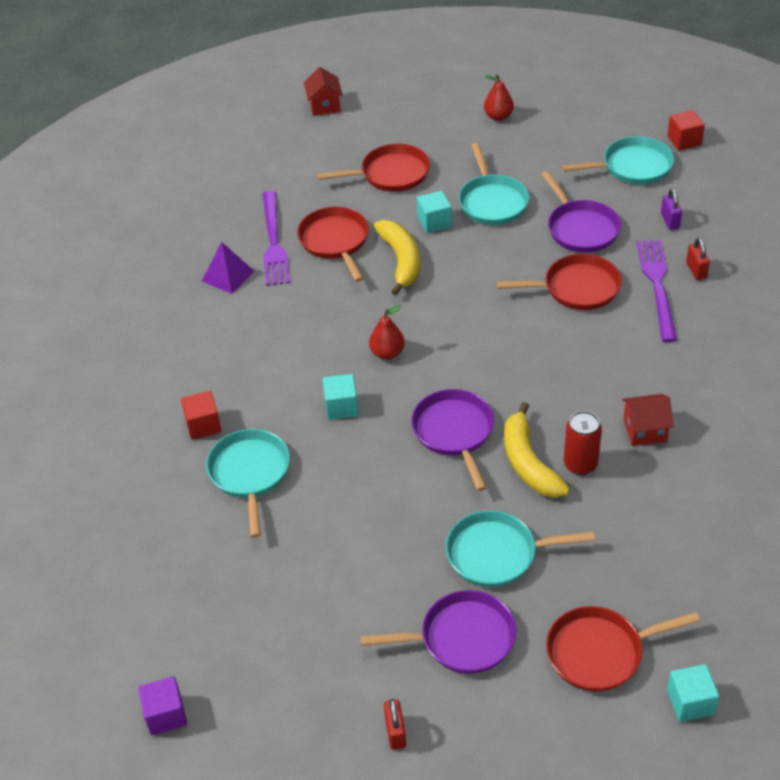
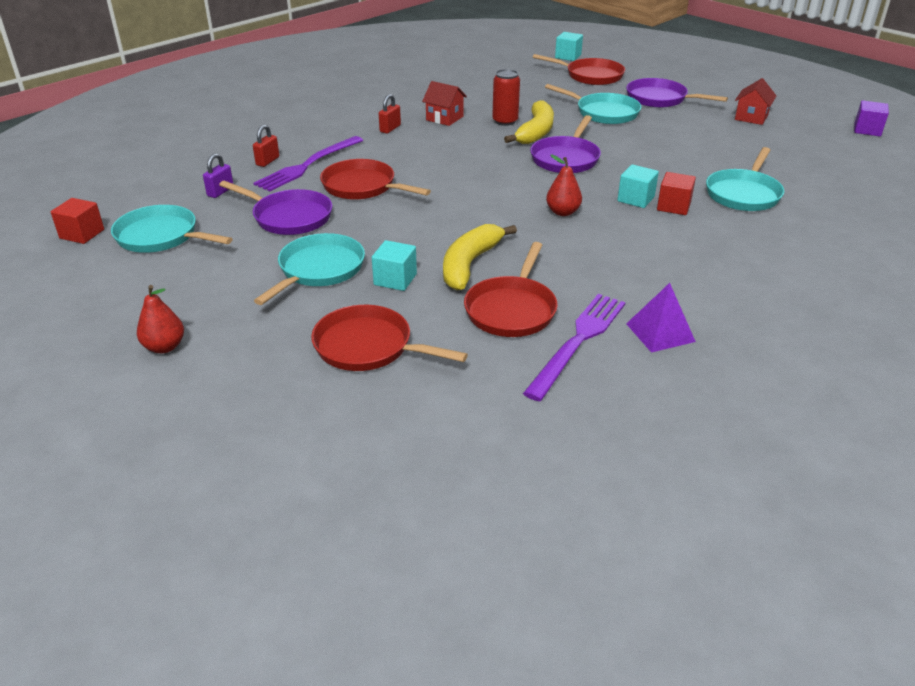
camera: 145 degrees left, 10 degrees down
red cube [181,391,222,440] -> red cube moved to [657,172,696,215]
red house [304,67,343,116] -> red house moved to [735,78,776,125]
red padlock [384,699,406,750] -> red padlock moved to [379,94,401,134]
purple pan [541,171,621,253] -> purple pan turned 105 degrees clockwise [219,181,332,235]

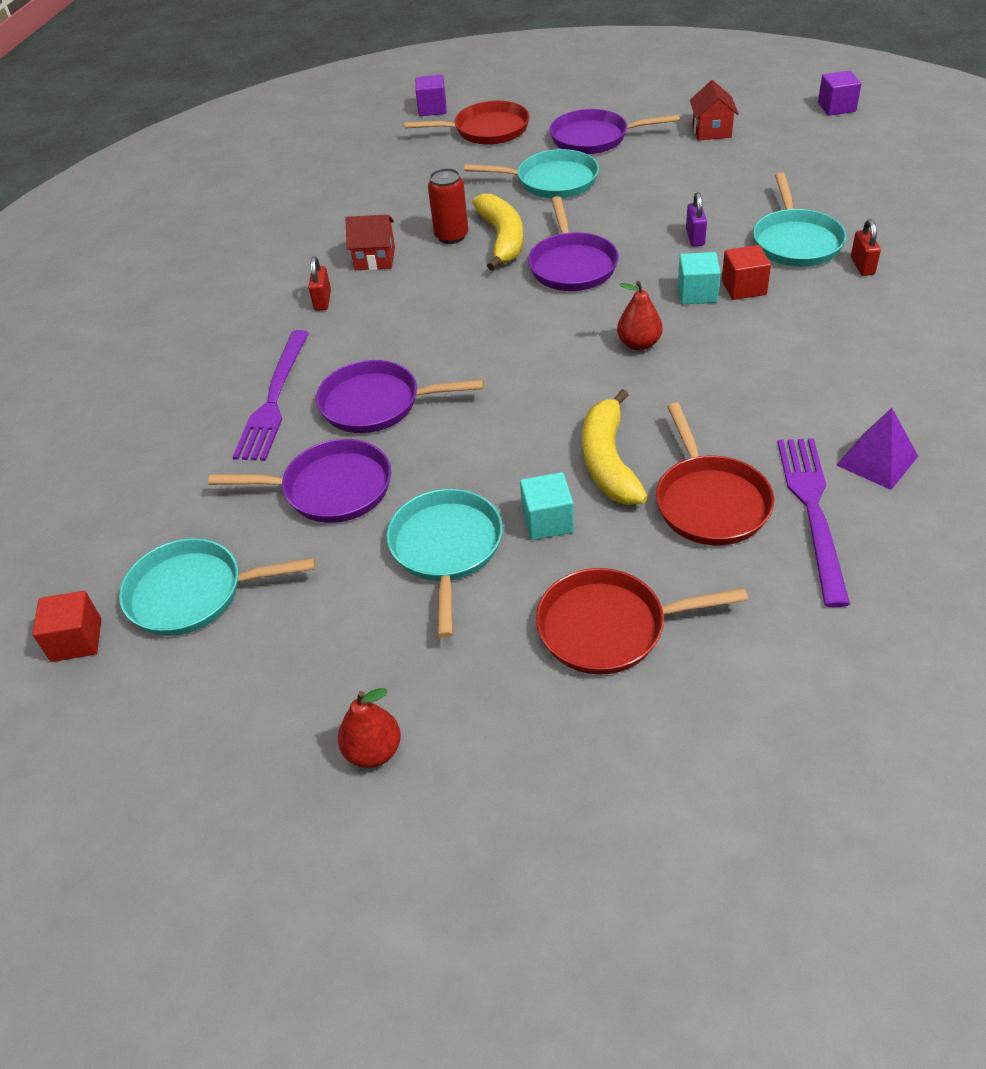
camera: 25 degrees left, 10 degrees up
purple padlock [203,153,233,198] -> purple padlock moved to [686,192,707,247]
red padlock [253,124,279,167] -> red padlock moved to [851,219,881,276]
red pan [320,159,431,200] -> purple pan [316,360,484,433]
turquoise cube [555,32,583,61] -> purple cube [415,75,447,116]

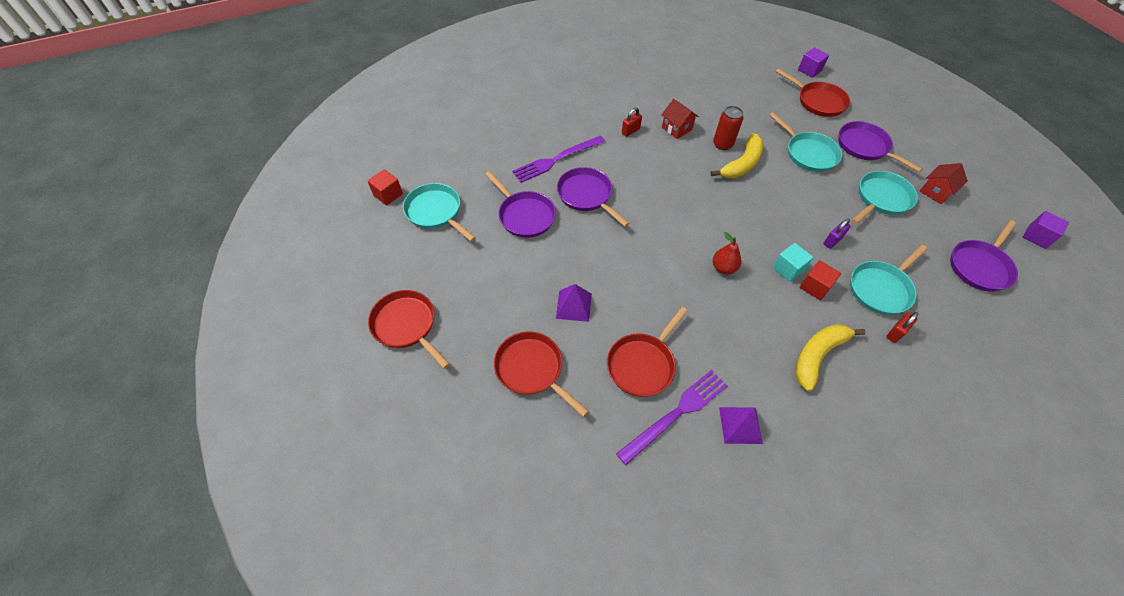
camera: 45 degrees right, 10 degrees up
red pear [338,688,401,768] -> red pan [368,290,450,369]
turquoise pan [386,489,503,638] -> turquoise pan moved to [852,171,918,224]
turquoise cube [520,472,574,540] -> purple pyramid [556,284,592,322]
purple pan [528,196,619,291] -> purple pan moved to [950,220,1018,292]
yellow banana [582,389,648,505] -> yellow banana moved to [795,324,865,391]

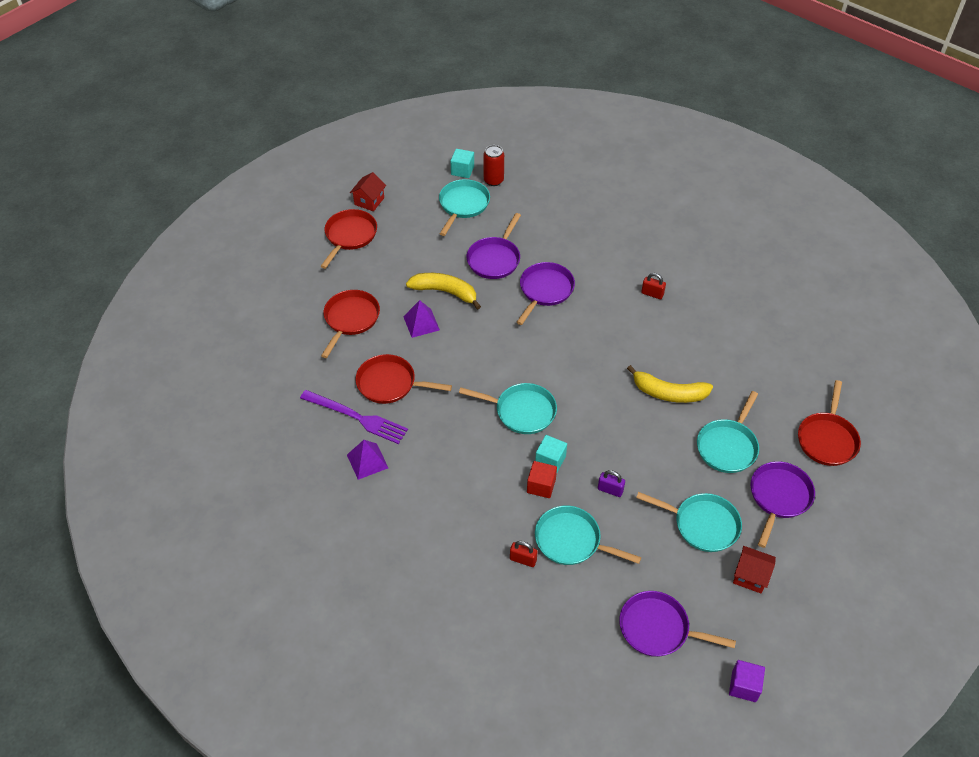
camera: 65 degrees right, 5 degrees down
red cube [367,169,403,206] -> turquoise cube [451,149,474,178]
purple fork [512,136,605,183] -> none
red house [661,99,699,139] -> red house moved to [350,172,386,211]
red can [713,106,743,150] -> red can moved to [483,145,504,186]
red pear [713,232,742,274] -> turquoise pan [459,383,557,434]
yellow banana [795,324,865,391] -> yellow banana moved to [406,273,481,310]
purple cube [798,47,829,78] -> none

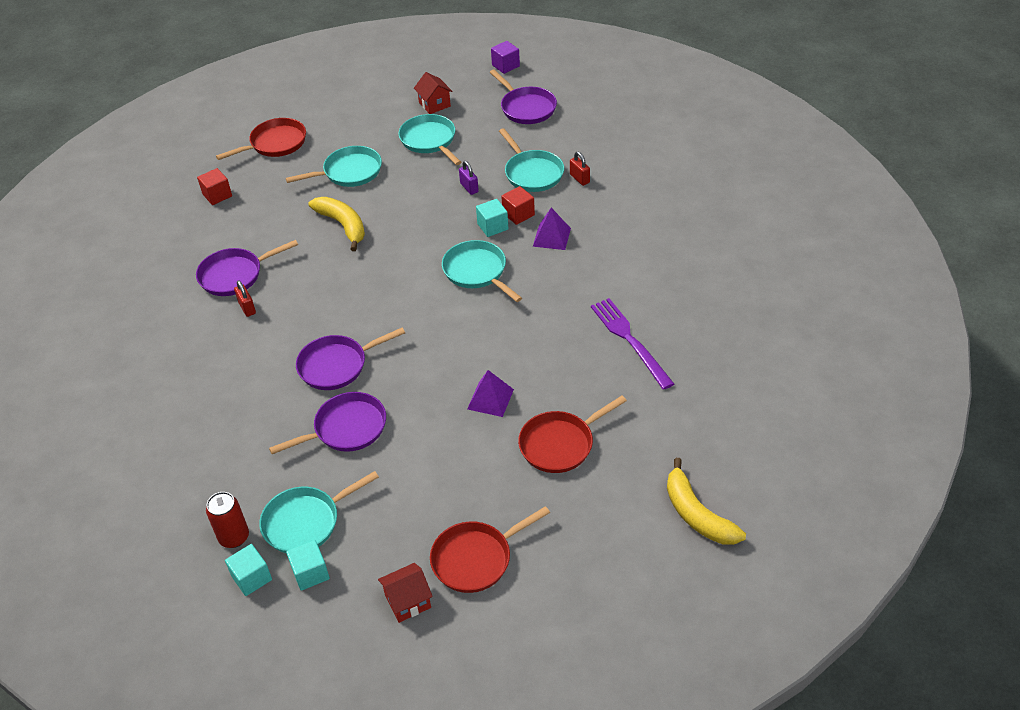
camera: 140 degrees left, 5 degrees down
purple pyramid [347,440,388,480] -> purple pyramid moved to [533,208,571,250]
red pan [355,354,452,404] -> none
yellow banana [406,273,481,310] -> yellow banana moved to [667,458,746,545]
purple pan [750,461,815,548] -> purple pan moved to [196,240,298,296]
none -> red cube [197,168,232,205]
none -> turquoise cube [286,540,330,591]

